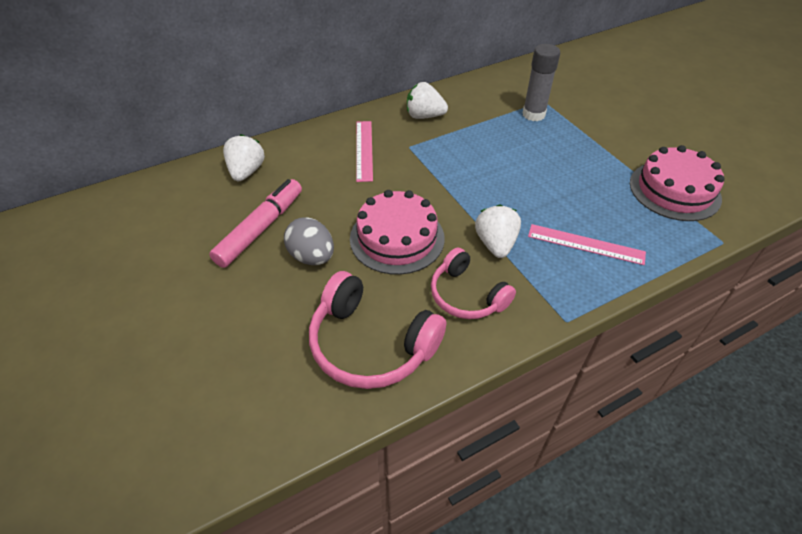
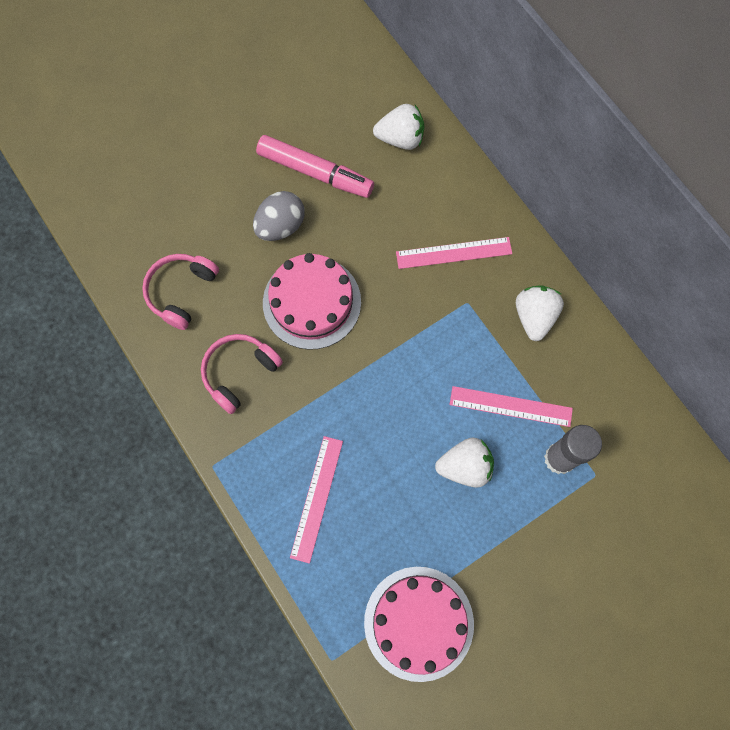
camera: 85 degrees right, 25 degrees up
pink headphones [309,271,446,389] -> pink headphones [142,254,219,330], size x0.66
white strawberry [475,205,521,258] -> white strawberry moved to [435,438,494,488]
none -> pink ruler [450,386,573,427]

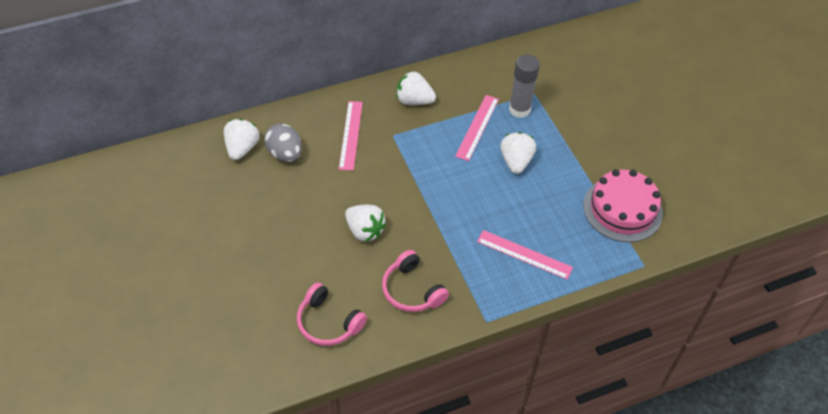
camera: 80 degrees left, 20 degrees down
grey egg [253,191,305,241] -> grey egg moved to [264,123,302,162]
pink marker [256,135,374,198] -> none
pink cake [263,253,361,350] -> white strawberry [345,205,386,242]

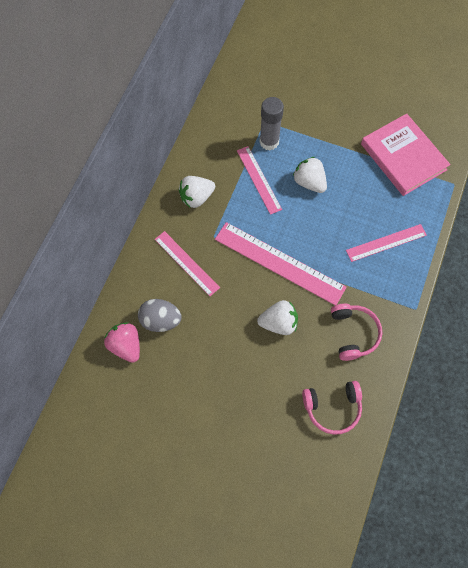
camera: 45 degrees left, 15 degrees up
white strawberry [224,119,259,160] -> pink strawberry [104,323,140,363]
pink headphones [382,250,449,312] -> pink headphones turned 105 degrees counterclockwise [331,304,383,361]
pink cake [583,169,663,242] -> pink book [361,114,451,196]
none -> pink ruler [215,222,347,305]

